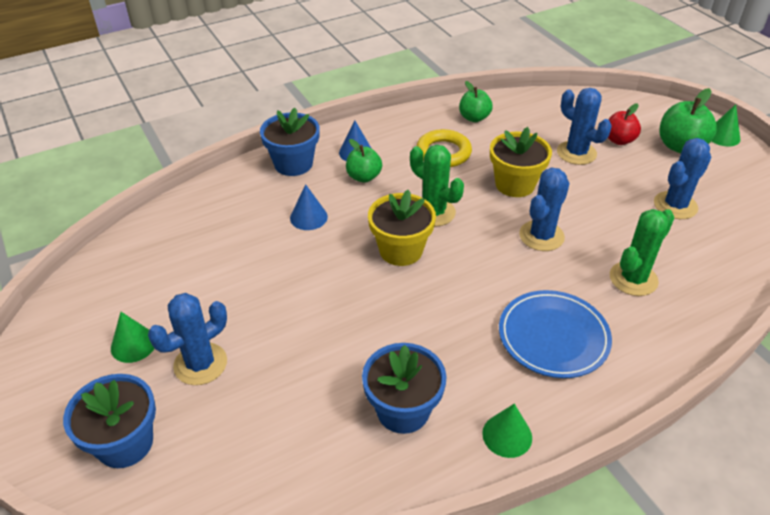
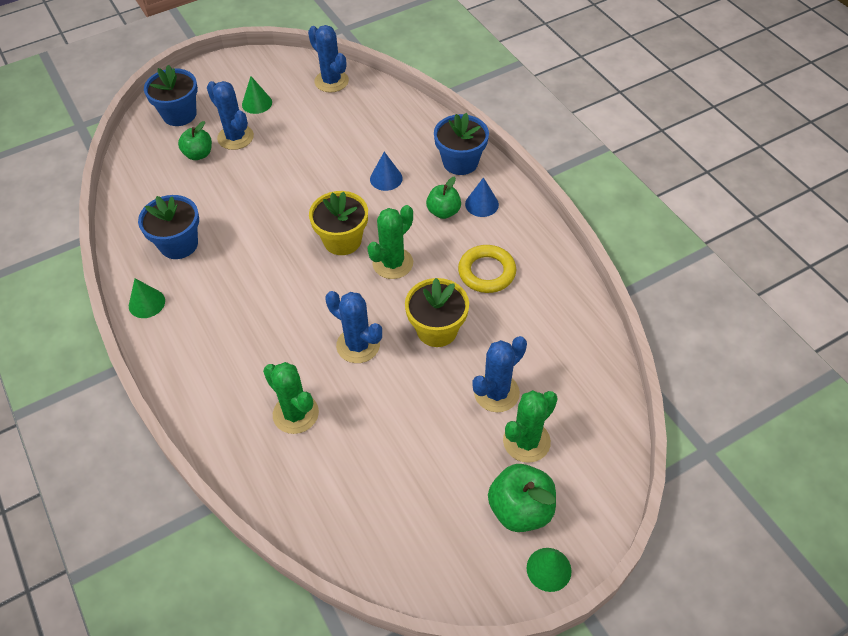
camera: 90 degrees right, 10 degrees up
green apple [459,81,493,122] -> green apple moved to [178,121,212,160]
blue plate [499,290,612,378] -> none
red apple [608,103,641,145] -> green cactus [503,390,558,463]
blue cactus [654,138,711,219] -> blue cactus moved to [308,25,349,92]

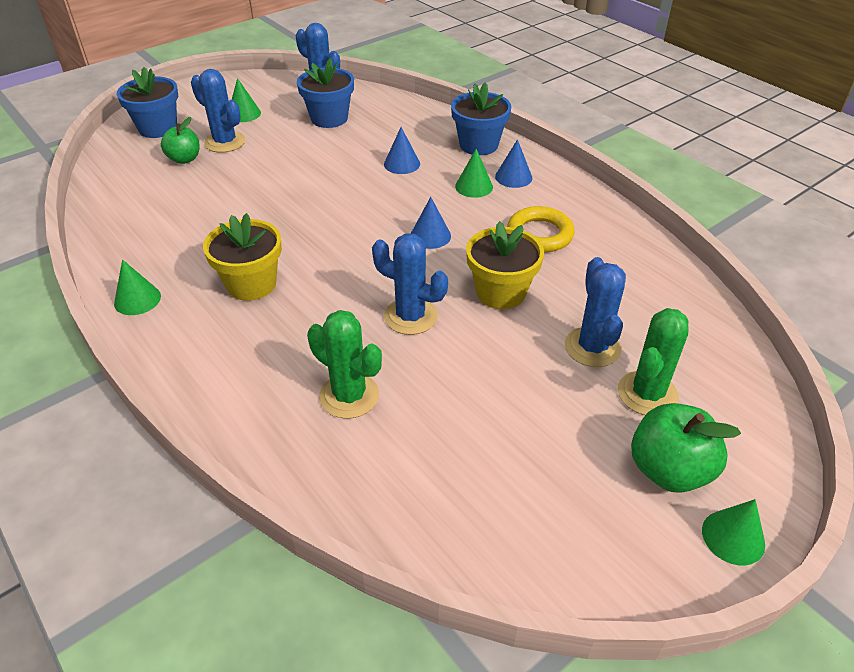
camera: 10 degrees left, 10 degrees down
blue flower pot [138,195,199,259] -> blue flower pot moved to [297,58,354,128]
yellow flower pot [309,191,368,255] -> yellow flower pot moved to [203,213,282,301]
green cactus [367,205,413,279] -> blue cone [411,197,451,249]
green apple [426,177,461,219] -> green cone [455,149,493,198]
blue cactus [472,336,527,412] -> blue cactus turned 45 degrees counterclockwise [565,257,626,367]

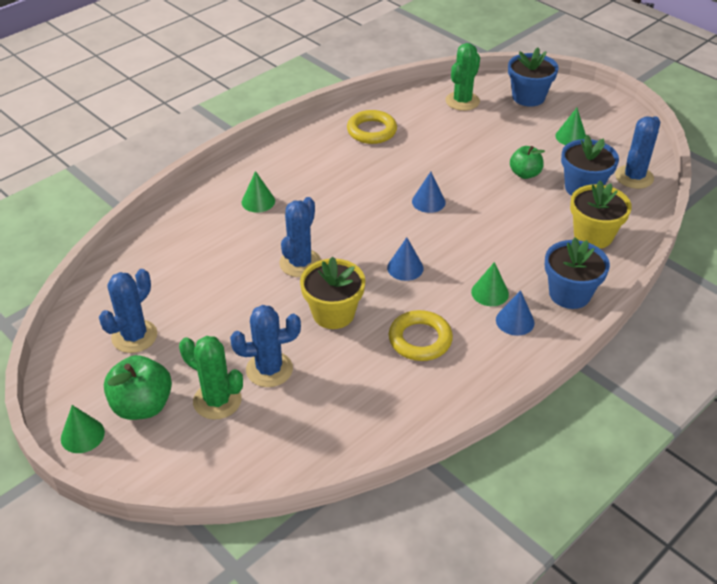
camera: 85 degrees right, 0 degrees up
green cone [114,260,161,315] -> green cone moved to [242,171,275,213]
green apple [161,117,199,164] -> green apple moved to [510,146,545,179]
blue cactus [191,69,245,153] -> blue cactus moved to [99,269,157,353]
yellow flower pot [203,213,282,301] -> yellow flower pot moved to [570,181,632,248]
green cactus [307,310,382,418] -> green cactus moved to [445,43,480,111]
blue cone [384,127,420,174] -> blue cone moved to [412,172,446,213]
none -> yellow ring [347,110,397,144]

